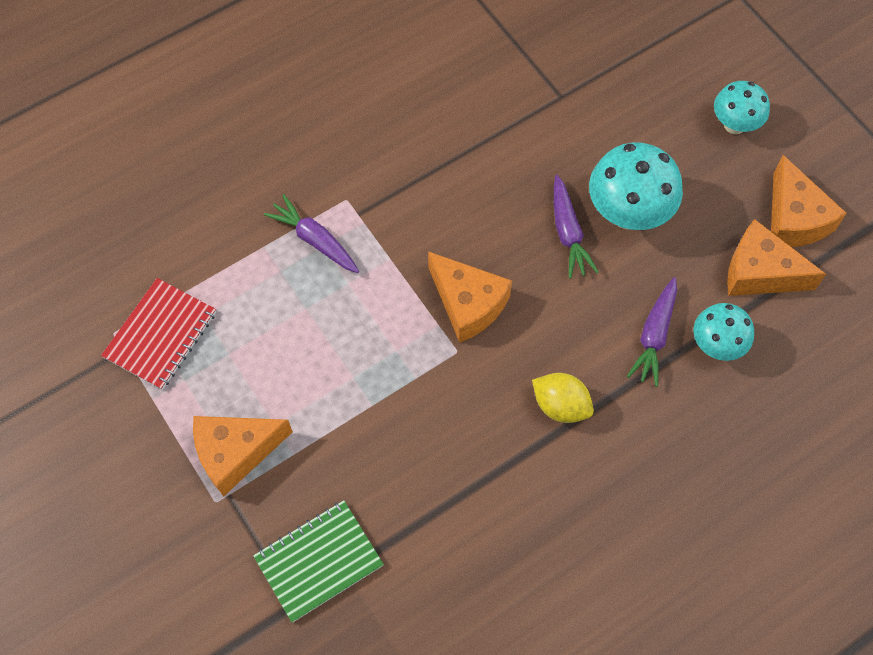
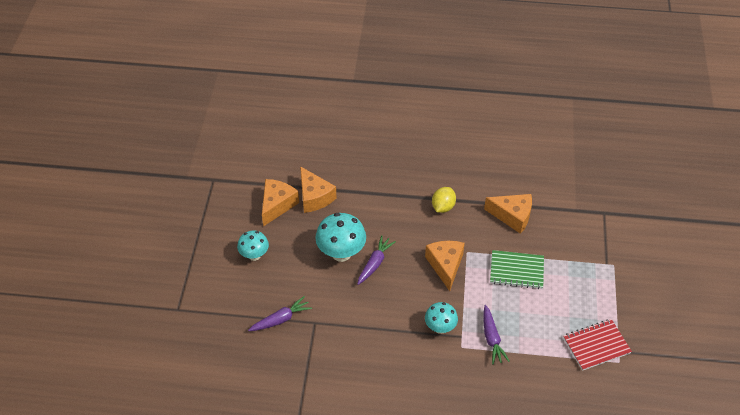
camera: 140 degrees left, 15 degrees down
orange cheese [193,416,293,496] -> orange cheese moved to [484,194,532,234]
green notebook [253,500,384,622] -> green notebook moved to [490,250,544,289]
yellow lemon [532,373,594,423] -> yellow lemon turned 45 degrees clockwise [432,187,456,213]
purple carrot [627,277,677,386] -> purple carrot moved to [248,296,312,331]
turquoise mushroom [693,303,754,361] -> turquoise mushroom moved to [425,302,458,334]

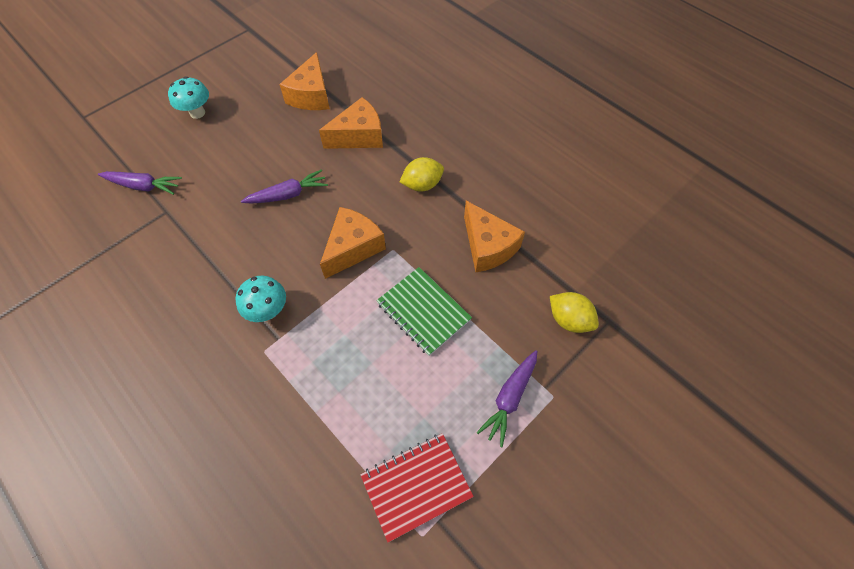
camera: 40 degrees right, 10 degrees up
orange cheese [262,179,299,227] -> orange cheese moved to [319,97,383,149]
turquoise mushroom [315,213,366,262] -> none
purple carrot [483,305,510,364] -> purple carrot moved to [476,350,537,447]
red notebook [563,319,632,371] -> red notebook turned 45 degrees counterclockwise [360,433,474,543]
none -> yellow lemon [550,292,599,333]

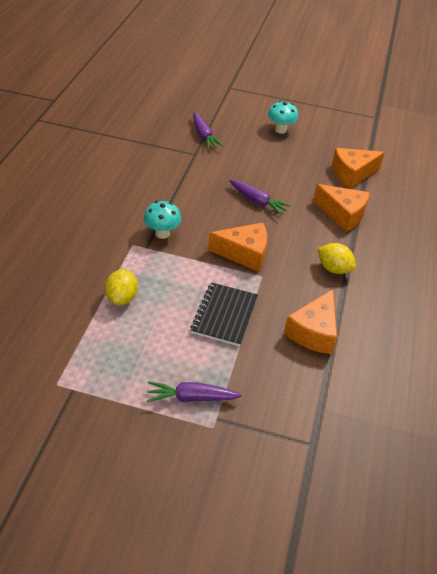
camera: 55 degrees right, 15 degrees down
red notebook [360,433,474,543] -> none
green notebook [376,267,472,356] -> black notebook [191,282,258,346]
yellow lemon [550,292,599,333] -> yellow lemon moved to [105,269,138,305]

